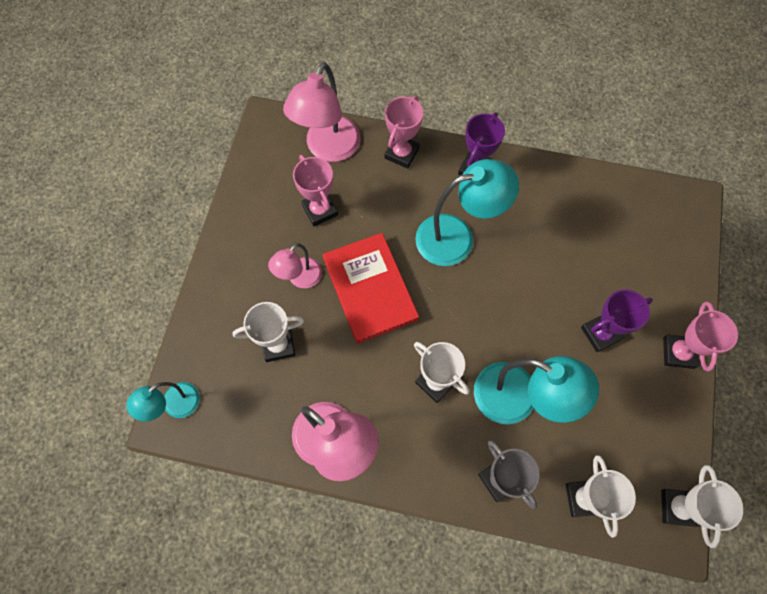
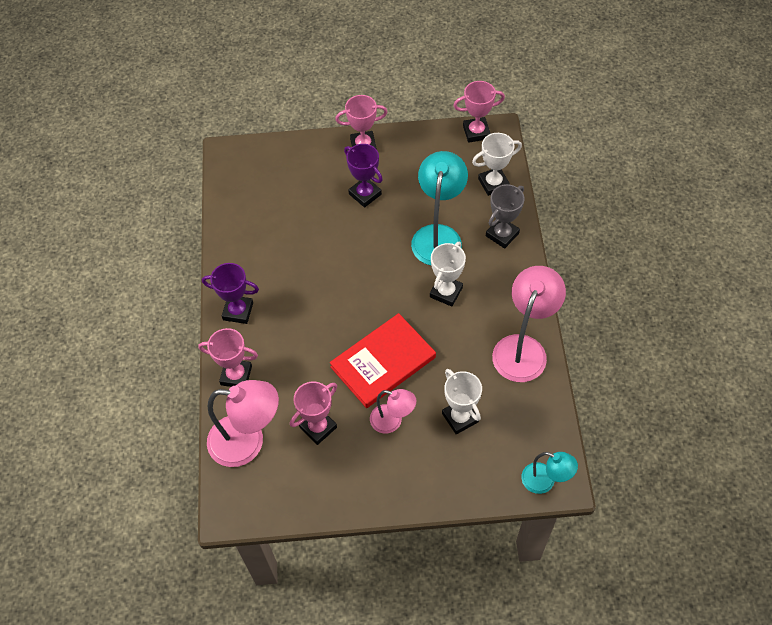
camera: 105 degrees left, 10 degrees down
turquoise lamp [415,159,519,266] -> none
white trophy [661,465,743,548] -> pink trophy [453,81,505,143]

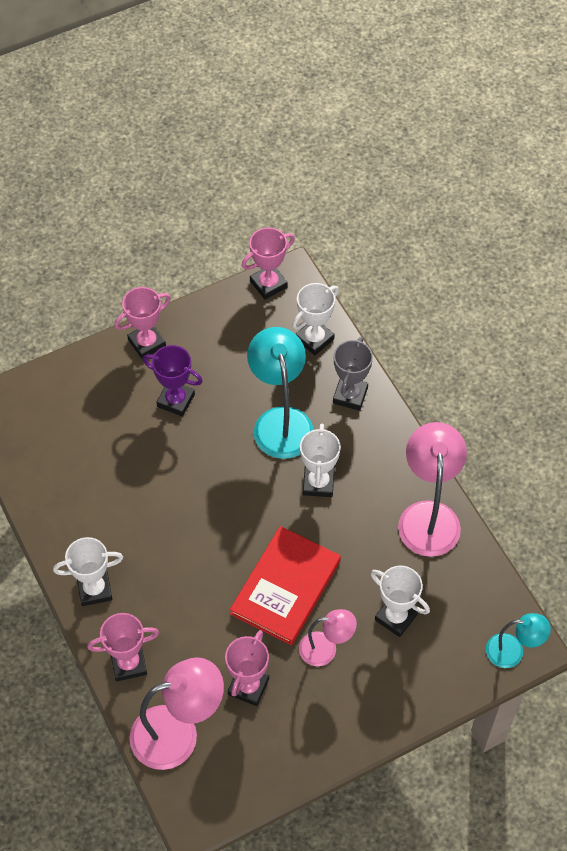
camera: 25 degrees left, 0 degrees up
purple trophy [202,263,259,324] -> white trophy [53,537,123,606]

